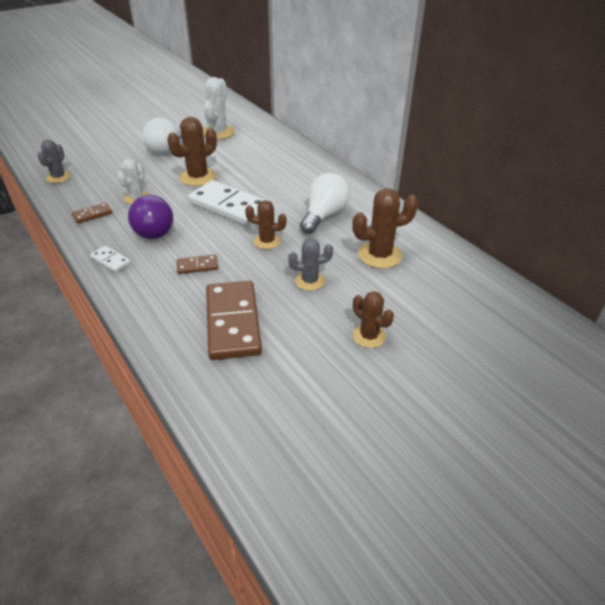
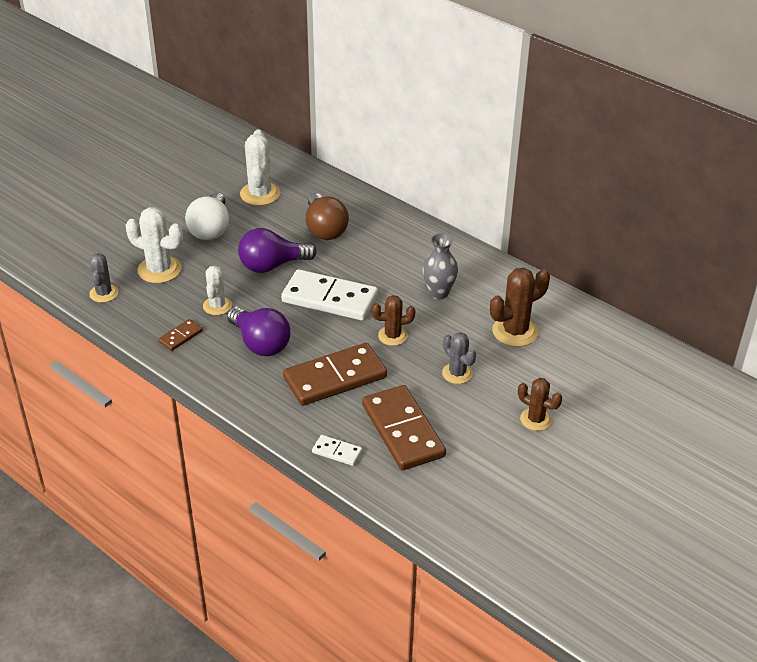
camera: 15 degrees left, 0 degrees up
white domino [90,246,131,273] -> white domino moved to [312,435,362,466]
brown cactus [167,117,217,186] -> purple light bulb [238,228,316,273]
brown domino [177,255,218,274] -> brown domino [283,343,387,406], size x2.20
grey cactus [288,238,333,291] -> grey cactus turned 75 degrees clockwise [442,332,476,384]
white light bulb [300,173,350,234] -> grey vase [423,233,458,300]
none -> white cactus [126,207,183,283]
none -> brown light bulb [306,193,349,240]

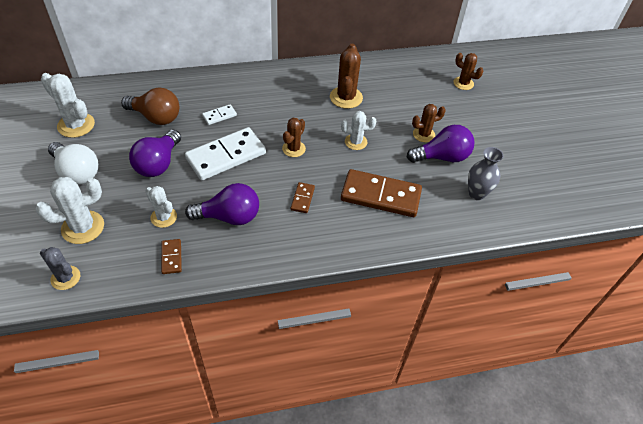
camera: 55 degrees left, 10 degrees up
brown domino [283,343,387,406] -> brown domino [291,182,315,213], size x0.45
white domino [312,435,362,466] -> white domino moved to [202,104,237,125]
grey vase [423,233,458,300] -> grey vase moved to [468,147,504,200]
grey cactus [442,332,476,384] -> white cactus [341,111,376,150]
none -> purple light bulb [407,125,475,163]
none -> brown cactus [453,53,483,90]

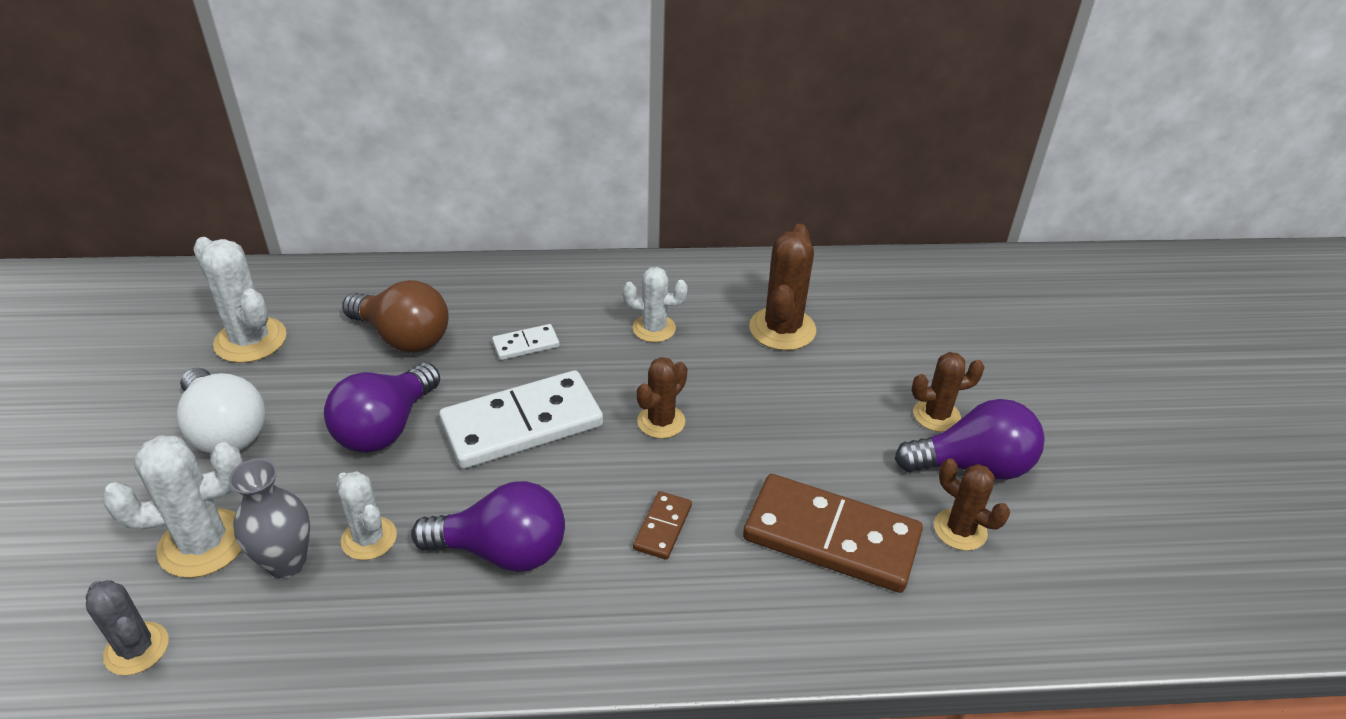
camera: 10 degrees right, 10 degrees down
brown domino [161,239,182,274] -> none
white cactus [341,111,376,150] -> white cactus moved to [623,267,688,342]
brown cactus [453,53,483,90] -> brown cactus moved to [934,458,1010,551]
grey vase [468,147,504,200] -> grey vase moved to [228,458,310,578]

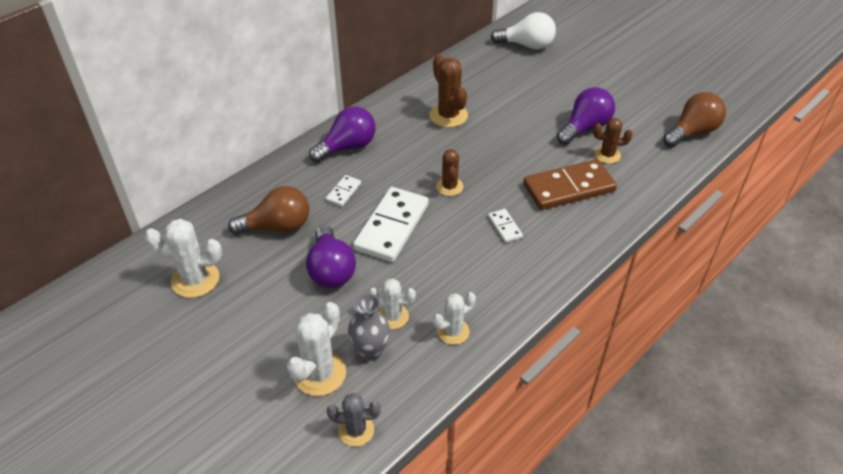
camera: 40 degrees left, 5 degrees up
white light bulb [177,368,265,453] -> white light bulb moved to [491,12,556,50]
purple light bulb [411,481,565,572] -> purple light bulb moved to [309,106,376,163]
white cactus [623,267,688,342] -> white cactus moved to [433,292,476,345]
brown domino [633,491,692,560] -> white domino [488,209,523,243]
brown cactus [911,352,985,432] -> none
none -> brown light bulb [663,92,726,147]

